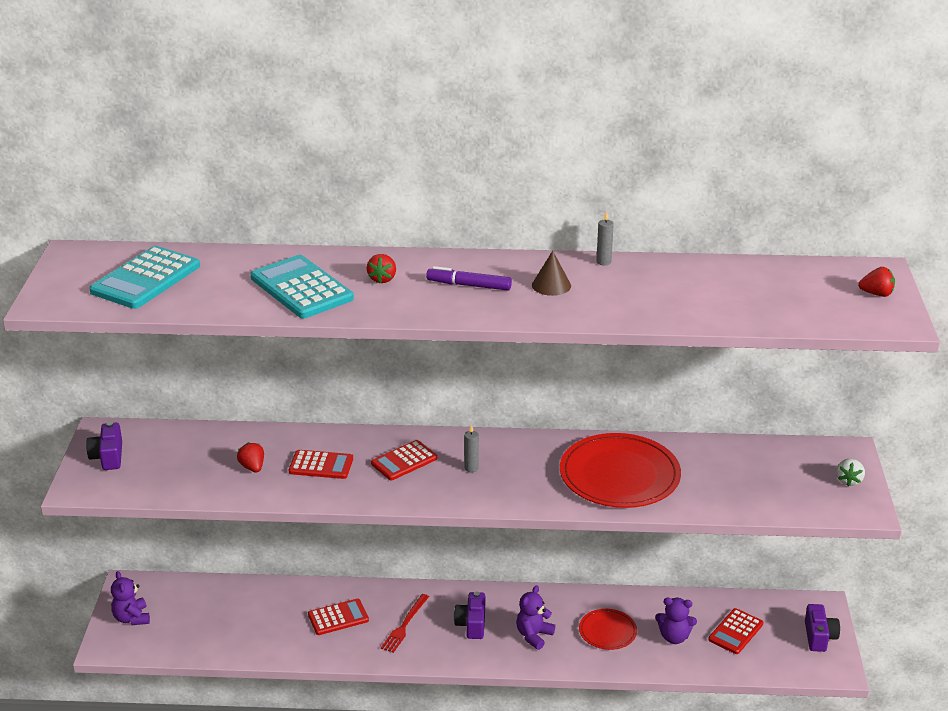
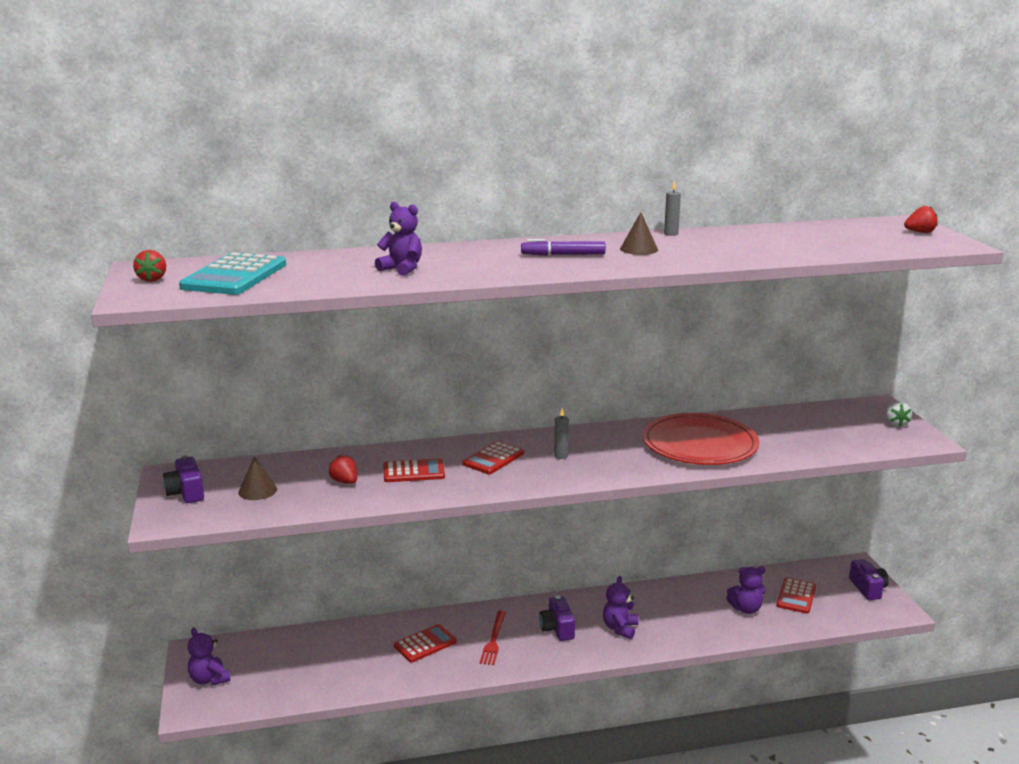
camera: 15 degrees left, 10 degrees down
turquoise calculator [251,255,354,318] -> purple teddy bear [375,201,422,276]
red strawberry [367,254,396,283] -> red strawberry moved to [133,250,166,282]
red plate [579,609,637,650] -> none
none -> brown cone [238,456,277,500]

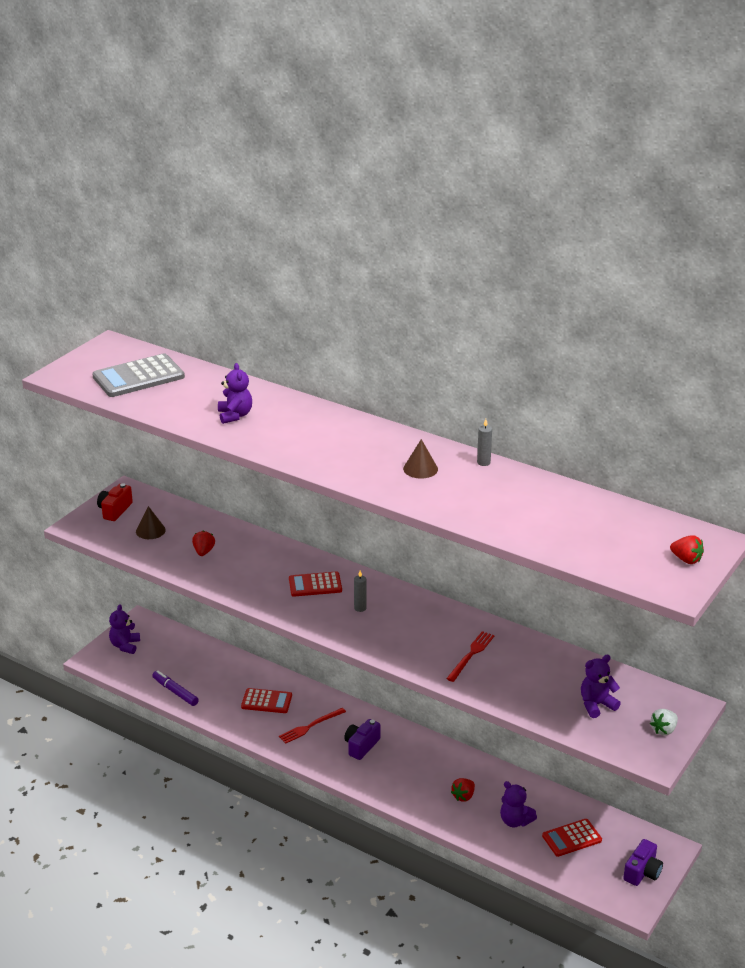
camera: 45 degrees right, 10 degrees up
red strawberry [133,250,166,282] -> red strawberry moved to [451,778,475,802]
purple camera [163,456,204,503] -> red camera [97,483,133,521]
turquoise calculator [179,252,286,295] -> grey calculator [92,353,185,397]
red calculator [383,458,445,482] -> none
purple marker [521,239,606,256] -> purple marker moved to [152,671,199,706]
purple teddy bear [603,576,638,639] -> purple teddy bear moved to [581,655,621,718]
red plate [642,413,760,465] -> red fork [446,631,494,682]

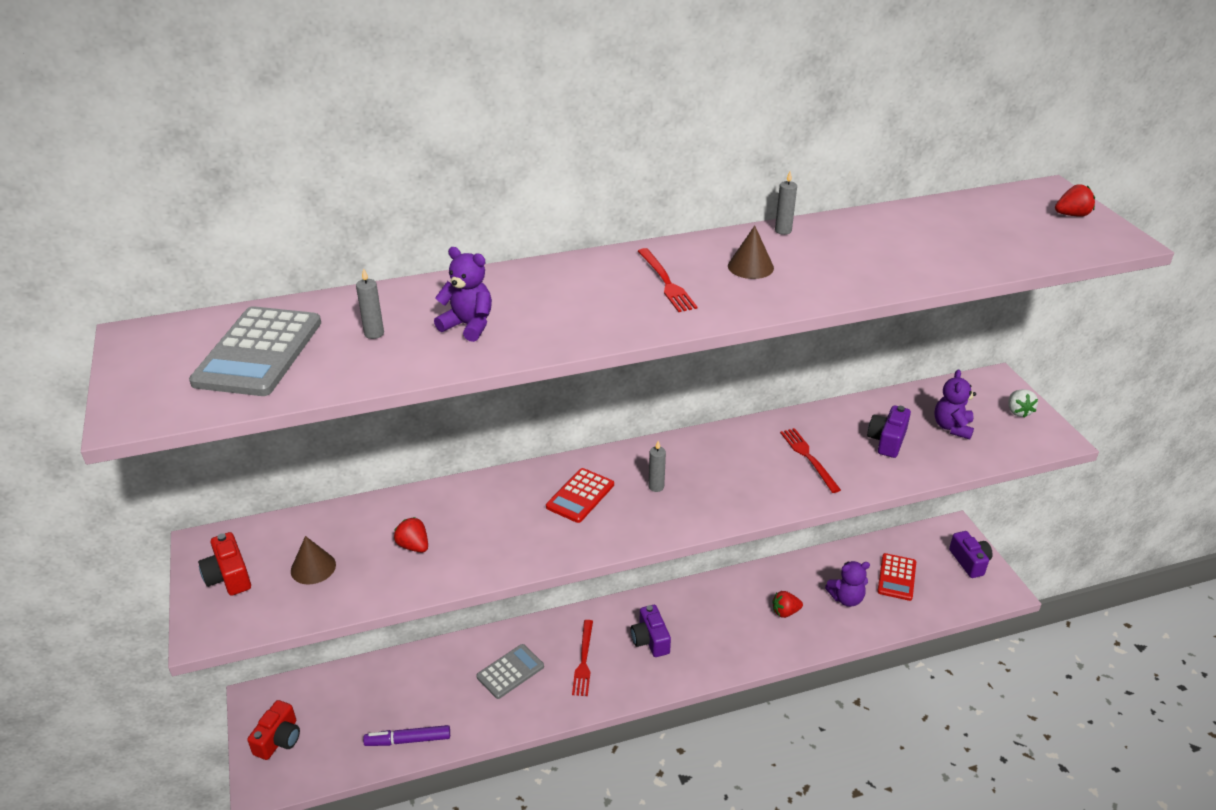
camera: 50 degrees left, 5 degrees up
purple teddy bear [109,604,140,654] -> red camera [247,700,300,760]
red calculator [241,688,292,713] -> grey calculator [476,644,544,699]
red strawberry [451,778,475,802] -> red strawberry turned 90 degrees clockwise [772,591,803,618]
none -> grey candle [356,268,384,339]
none -> red fork [638,248,698,312]
none -> purple camera [867,406,911,458]

